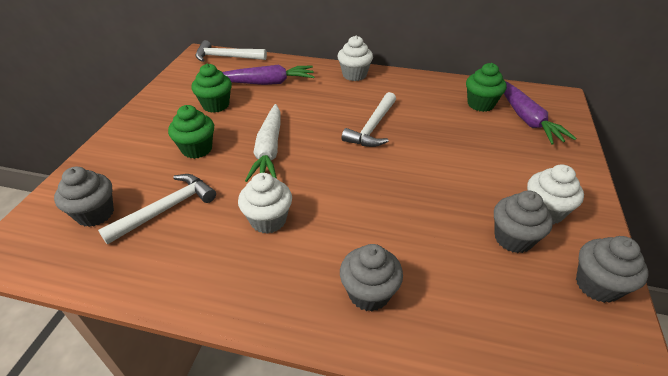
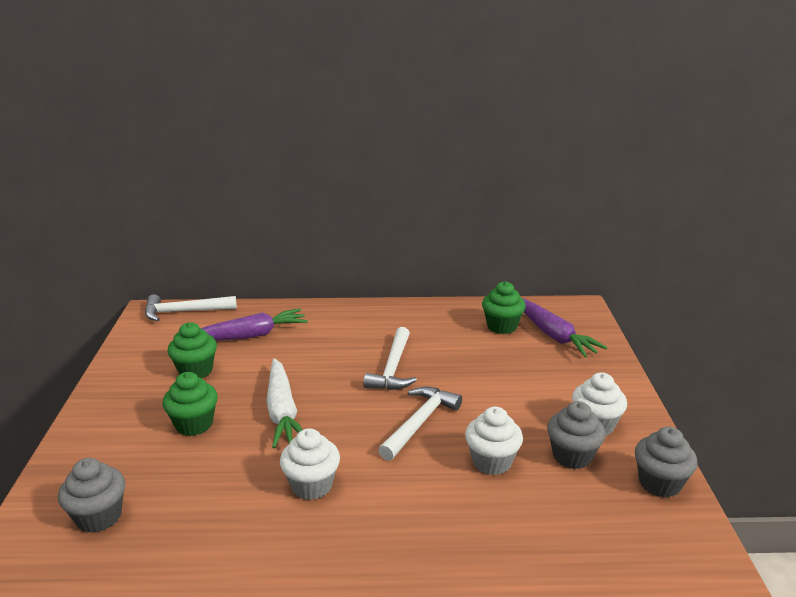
camera: 15 degrees left, 15 degrees down
white hammer [98,174,216,245] -> white hammer moved to [378,387,462,461]
white cupcake [338,35,373,81] -> white cupcake moved to [465,407,523,475]
grey cupcake [340,244,403,311] -> none

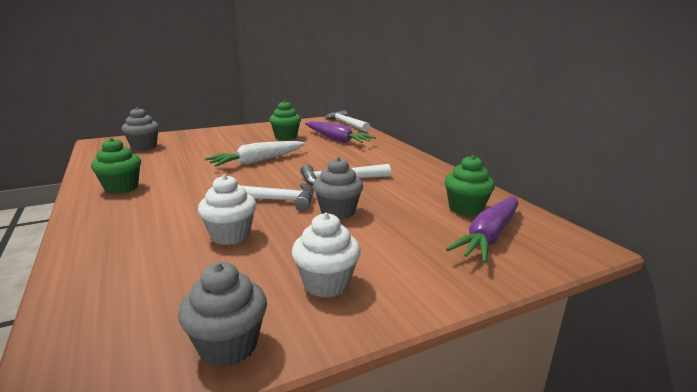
camera: 65 degrees right, 5 degrees down
green cupcake [162,372,218,436] -> green cupcake moved to [91,138,141,194]
white cupcake [280,428,340,500] -> none
grey cupcake [547,401,605,469] -> grey cupcake moved to [313,157,363,219]

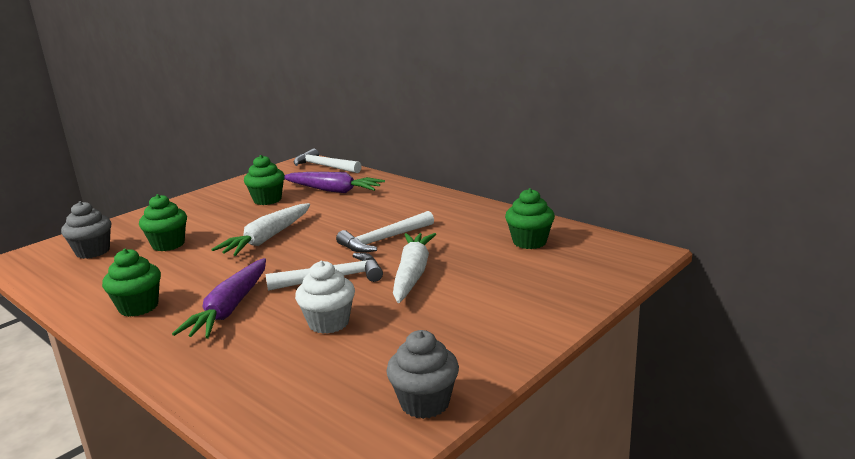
camera: 20 degrees left, 0 degrees up
white cupcake [292,213,361,298] -> none
grey cupcake [313,157,363,219] -> white carrot [393,233,436,303]
purple carrot [446,196,518,263] -> purple carrot moved to [172,258,266,338]
none -> green cupcake [139,194,187,251]

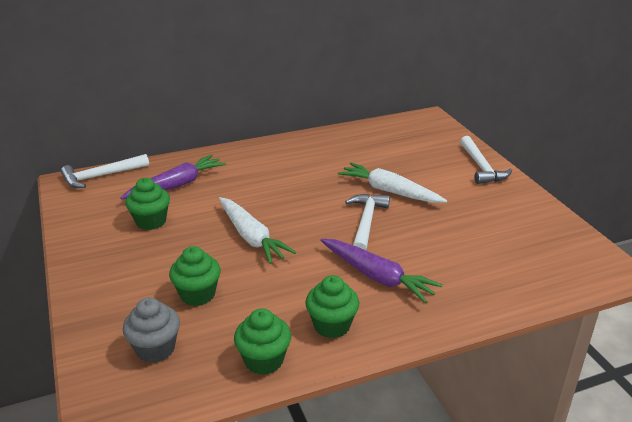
camera: 65 degrees left, 10 degrees up
white cupcake [295,261,355,334] -> none
white hammer [336,211,434,253] -> white hammer moved to [460,136,512,184]
grey cupcake [386,330,459,419] -> none
green cupcake [505,188,555,249] -> green cupcake moved to [234,308,291,375]

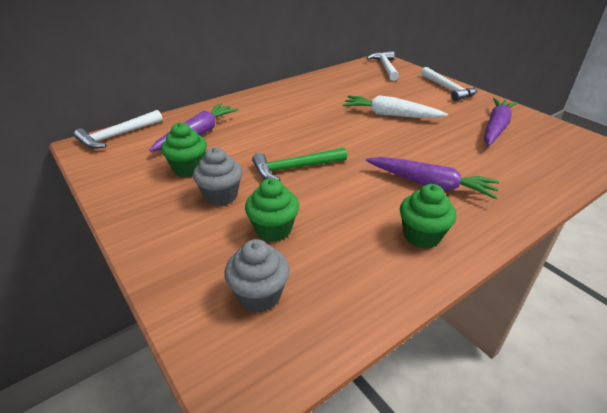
camera: 15 degrees left, 5 degrees up
white carrot [219,197,296,264] -> green hammer [252,147,347,181]
green cupcake [234,308,291,375] -> none
white hammer [345,194,390,250] -> white hammer moved to [367,51,399,81]
none -> grey cupcake [193,147,242,206]
none -> purple carrot [484,98,517,146]

